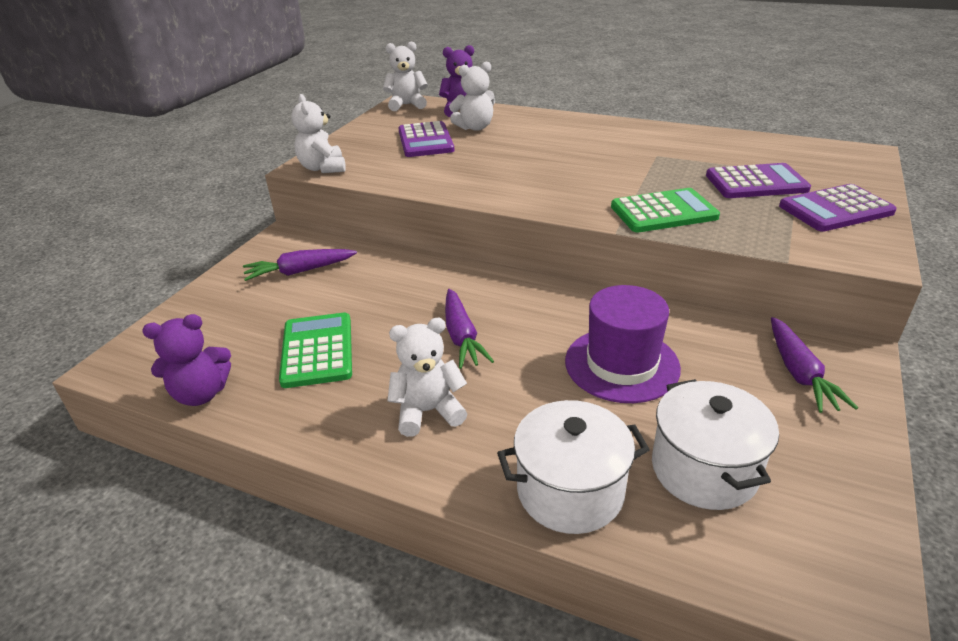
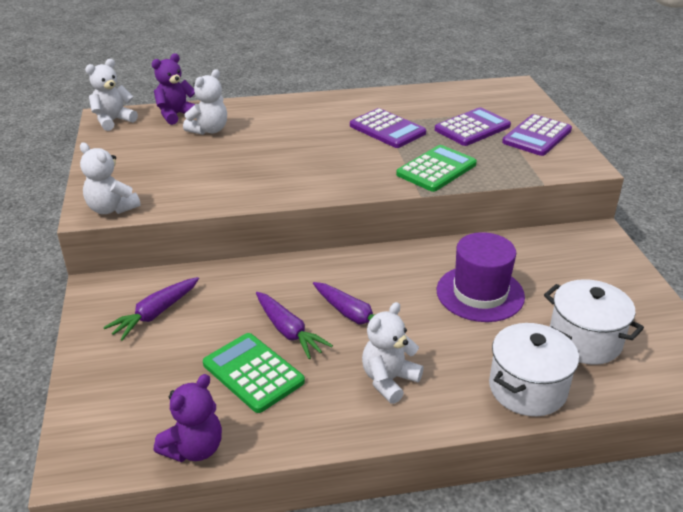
camera: 35 degrees left, 0 degrees up
purple calculator [399,121,455,157] -> purple calculator moved to [350,108,426,148]
purple carrot [771,317,858,413] -> purple carrot moved to [256,292,333,359]

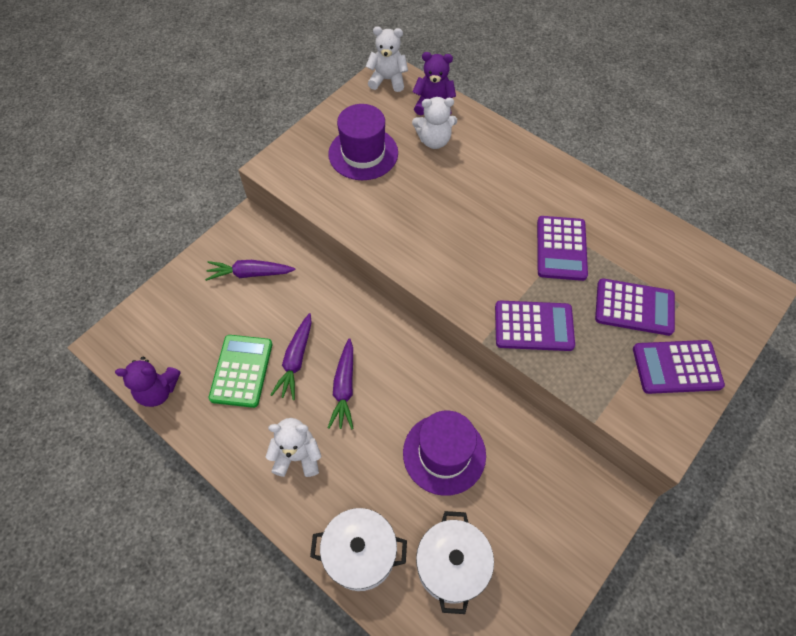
camera: 50 degrees right, 25 degrees up
white teddy bear [80,143,141,214] -> none
green calculator [396,145,477,192] -> purple calculator [495,301,575,351]
none -> purple hat [328,104,398,180]

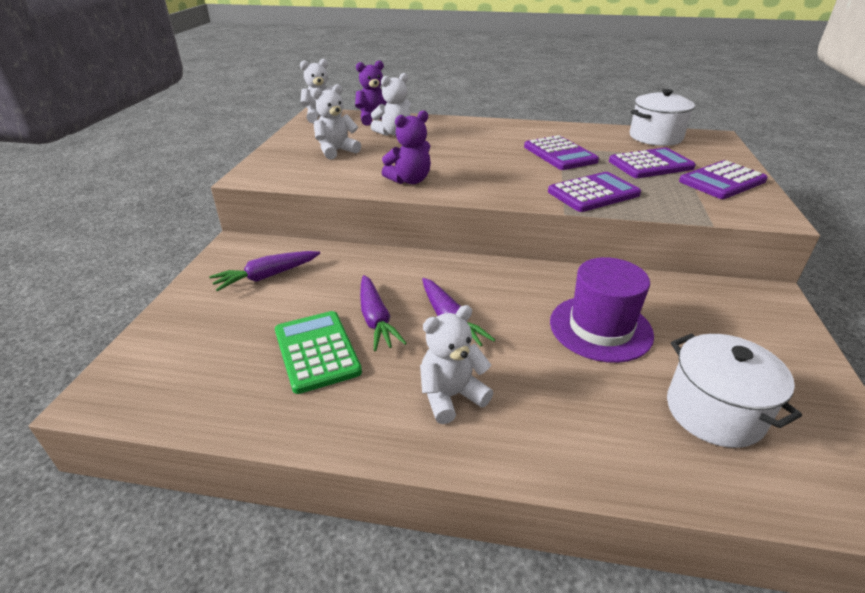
camera: 30 degrees left, 25 degrees down
purple teddy bear [115,356,180,407] -> purple teddy bear moved to [382,110,431,184]
white pot [310,508,407,591] -> white pot moved to [630,89,695,146]
purple hat [328,104,398,180] -> white teddy bear [312,84,361,160]

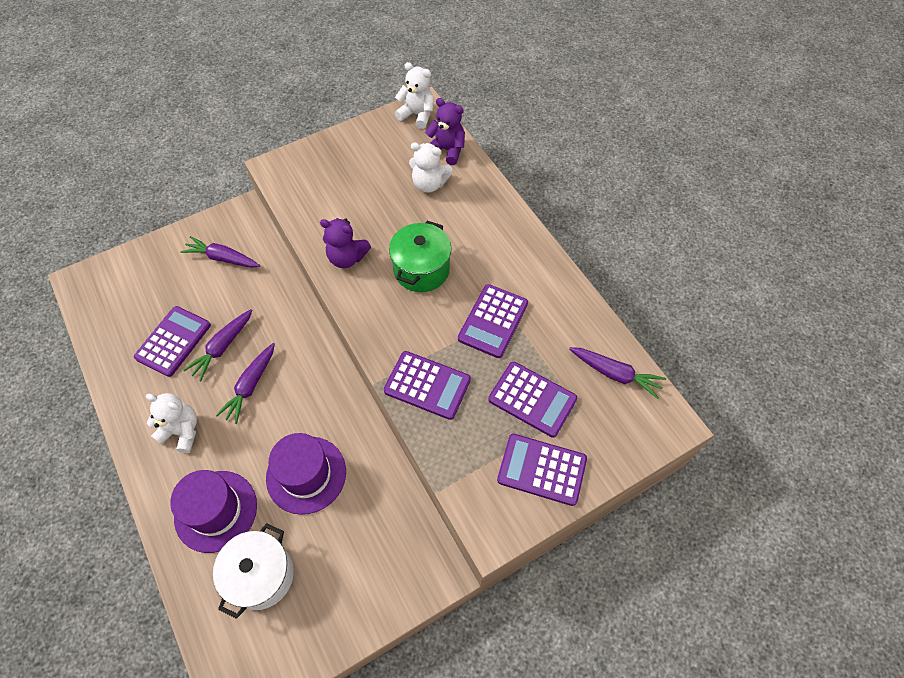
camera: 50 degrees right, 25 degrees up
green calculator [275,311,362,394] -> purple calculator [134,306,211,377]
white teddy bear [312,84,361,160] -> none
white pot [630,89,695,146] -> purple carrot [569,347,666,399]
none -> purple hat [170,470,257,553]
none -> green pot [389,221,451,292]

